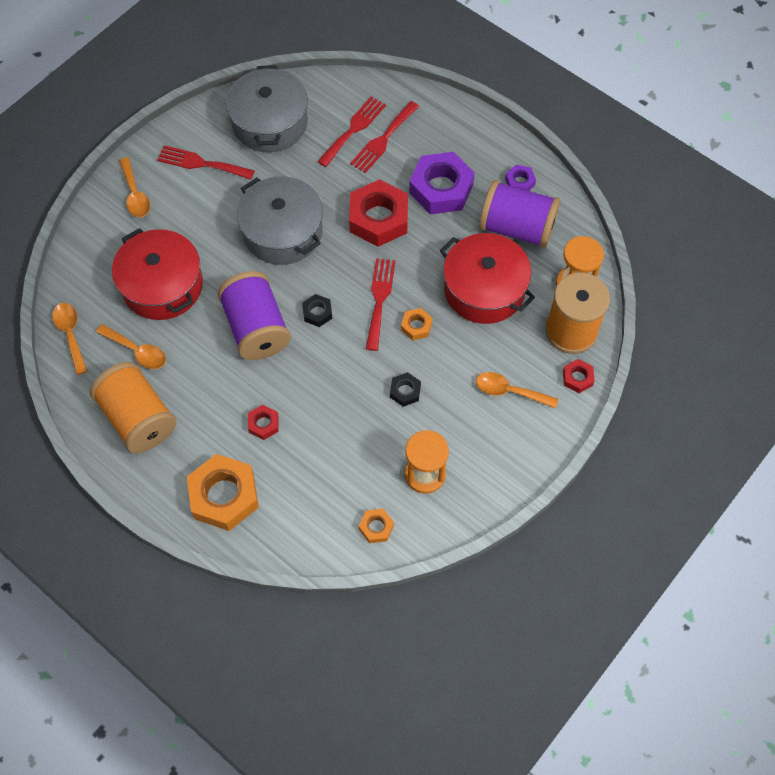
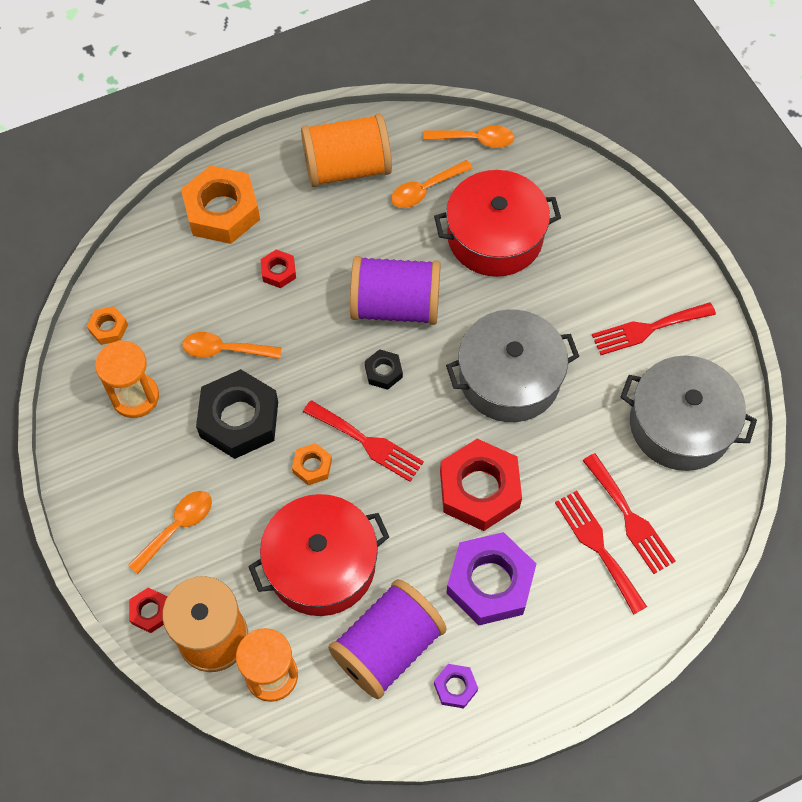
camera: 115 degrees right, 0 degrees up
orange spoon [119,157,150,217] -> orange spoon moved to [182,332,282,359]
red fork [157,145,255,180] -> red fork turned 150 degrees counterclockwise [592,302,716,355]
black nut [390,372,421,407] -> black nut [196,369,278,459], size x2.12

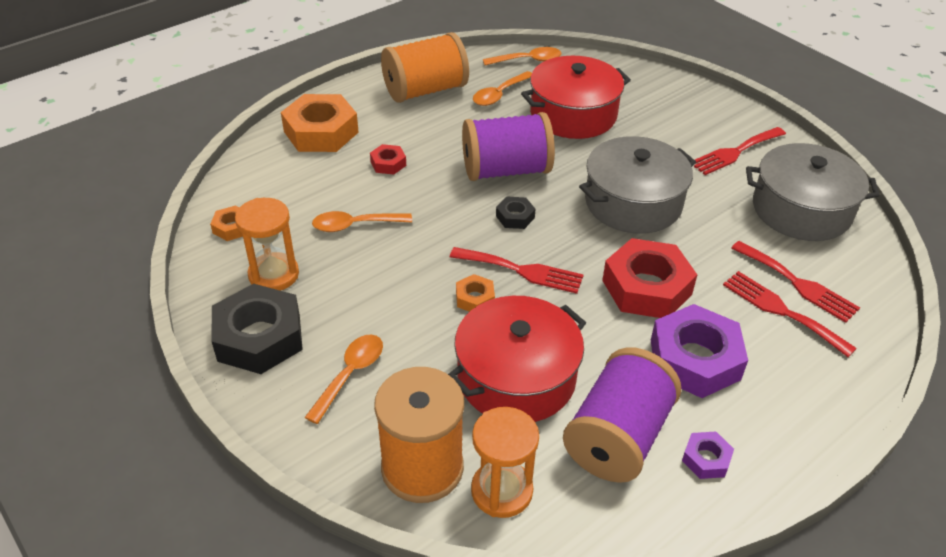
camera: 15 degrees left, 20 degrees down
red nut [129,587,167,633] -> none
black nut [196,369,278,459] -> black nut moved to [211,284,303,374]

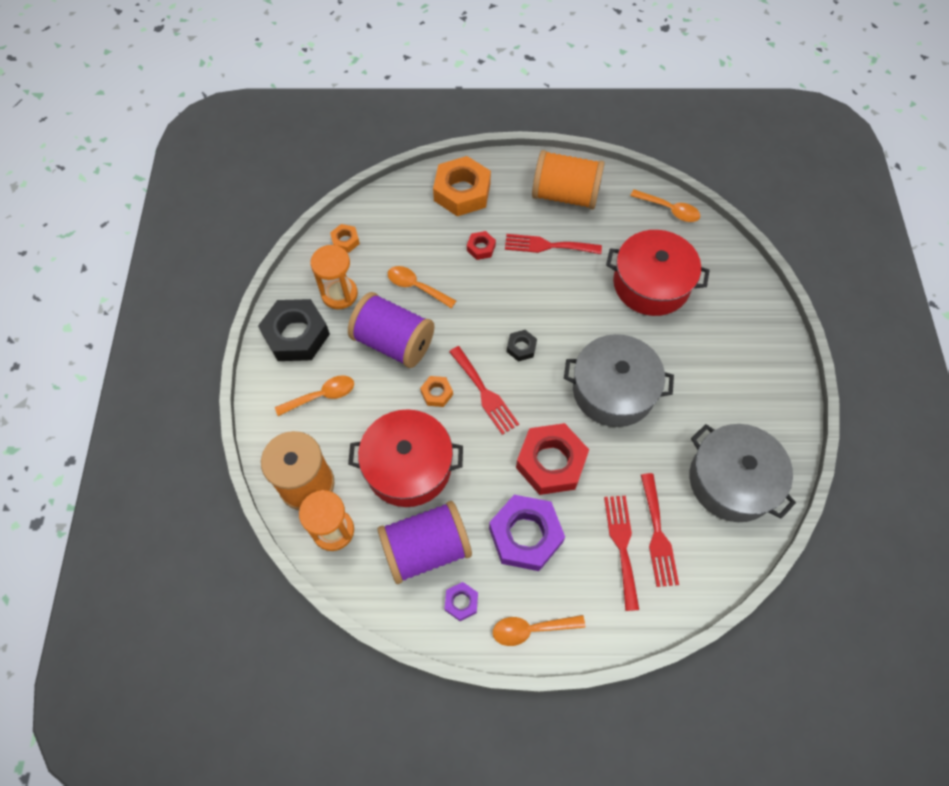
camera: 40 degrees right, 20 degrees up
purple spool [462,112,555,181] -> purple spool moved to [348,292,434,368]
orange spoon [473,71,532,106] -> orange spoon moved to [493,615,585,646]
red fork [694,127,786,175] -> red fork moved to [505,234,602,254]

